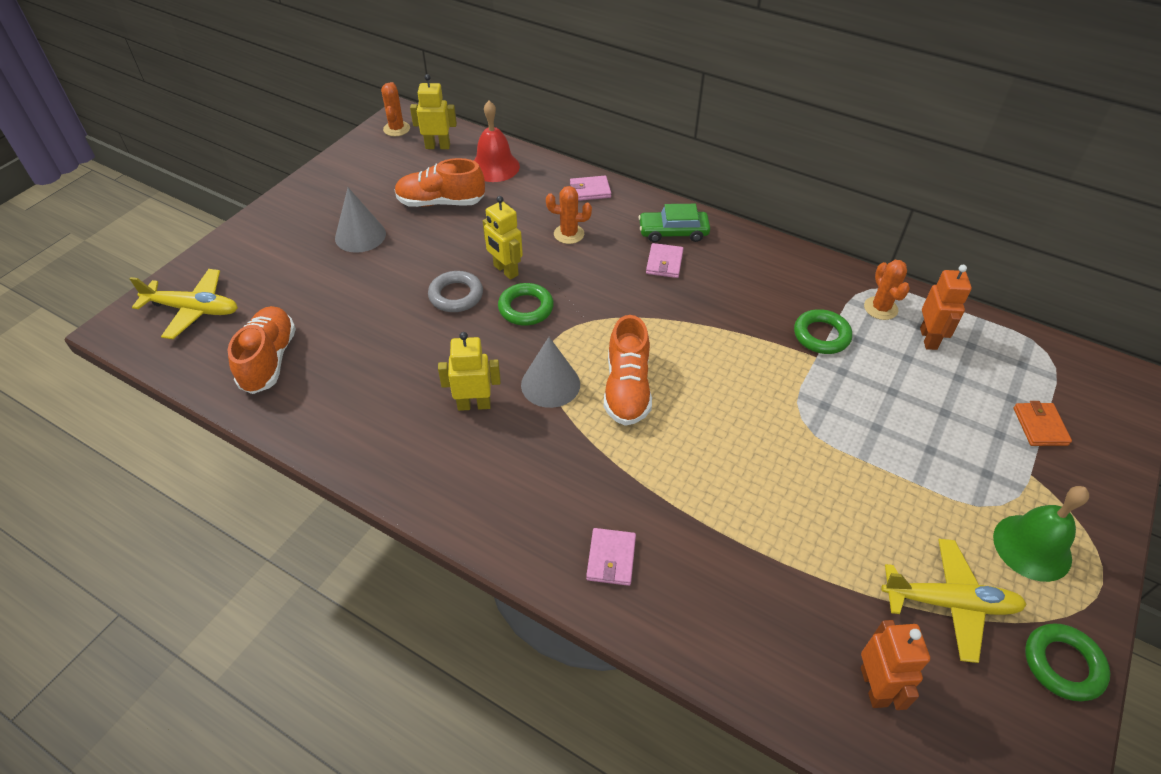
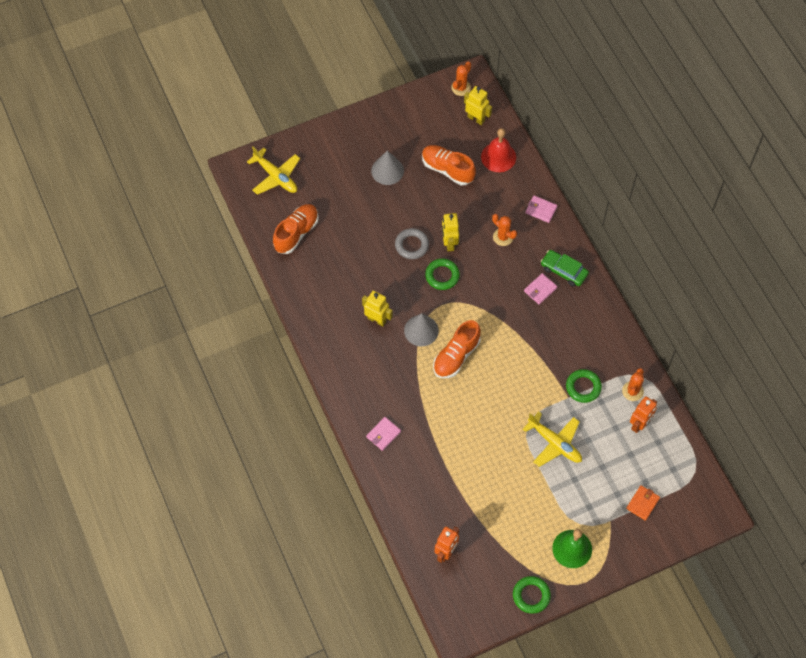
camera: 35 degrees right, 15 degrees up
yellow plane [881,539,1027,663] -> yellow plane moved to [523,412,582,467]

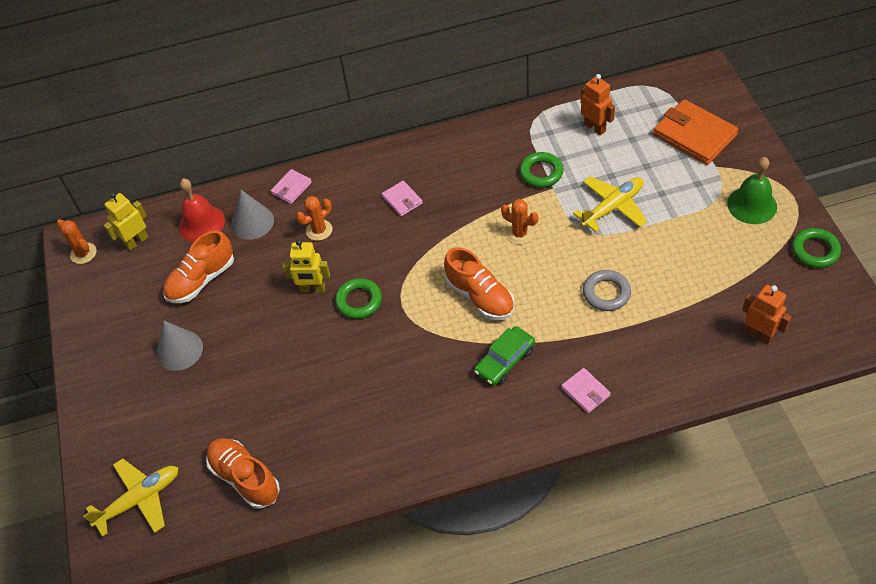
camera: 75 degrees left, 10 degrees down
yellow robot [362,291,393,327] -> none
grey ring [395,228,429,259] -> grey ring moved to [583,270,631,311]
grey cone [404,313,439,346] -> grey cone moved to [231,190,274,240]
green car [541,250,589,287] -> green car moved to [474,326,535,386]
orange cactus [622,368,644,401] -> orange cactus moved to [501,199,538,245]
orange wallet [626,485,660,521] -> orange wallet [653,99,738,165], size x1.96

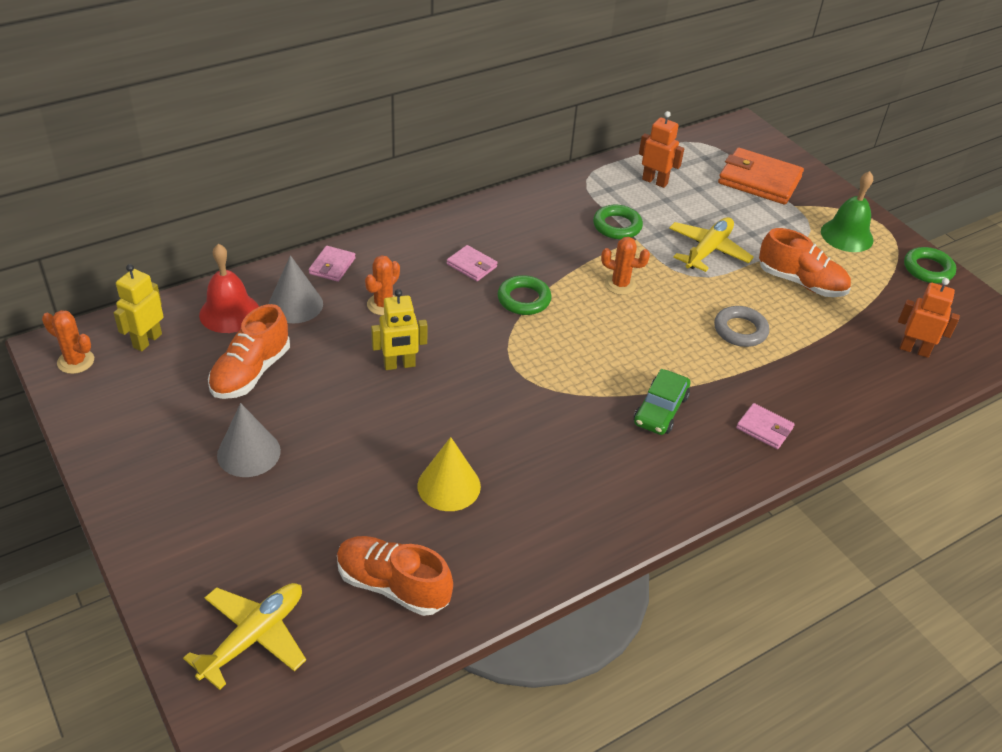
camera: 25 degrees left, 10 degrees down
green ring [335,278,382,319] -> green ring moved to [498,275,552,315]
orange shoe [444,247,514,320] -> orange shoe moved to [759,228,851,297]
none -> yellow cone [417,437,481,511]

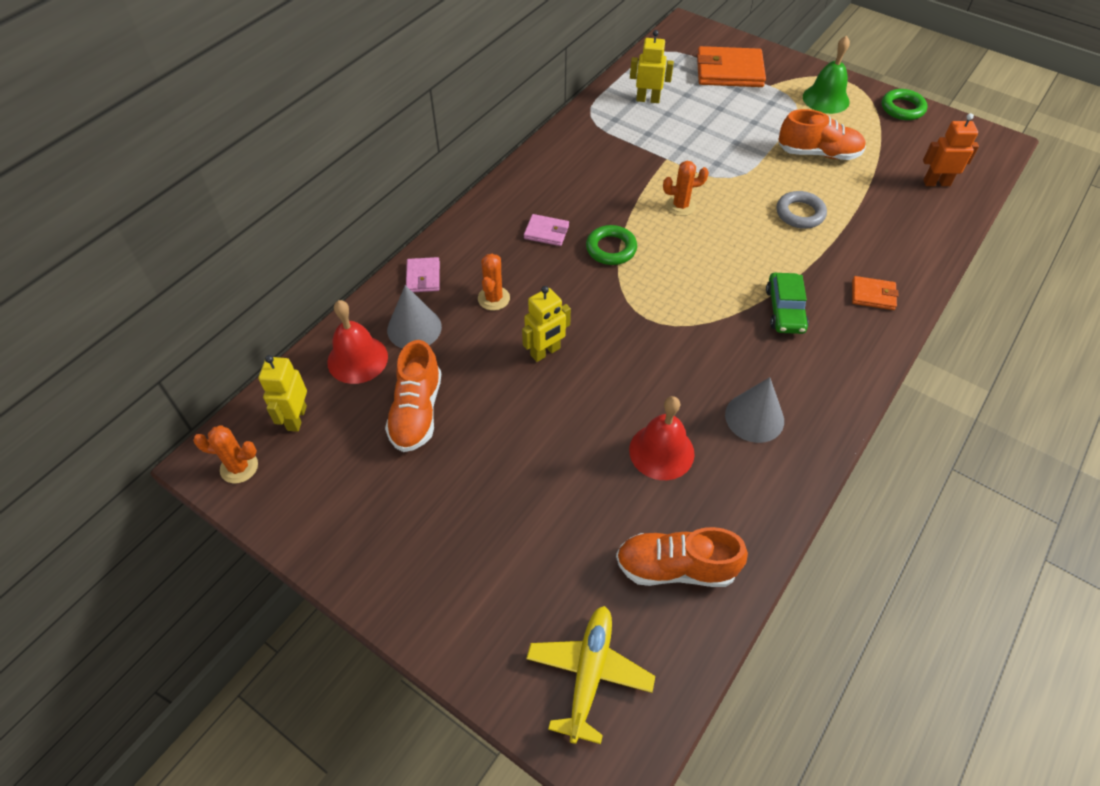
camera: 20 degrees left, 10 degrees up
grey cone [217,403,281,477] -> grey cone moved to [725,377,784,443]
yellow cone [417,437,481,511] -> red bell [629,396,695,480]
green ring [593,205,643,239] -> none
orange robot [639,111,684,188] -> yellow robot [630,30,674,103]
yellow plane [669,217,754,272] -> none
pink wallet [736,403,795,449] -> orange wallet [852,276,898,310]

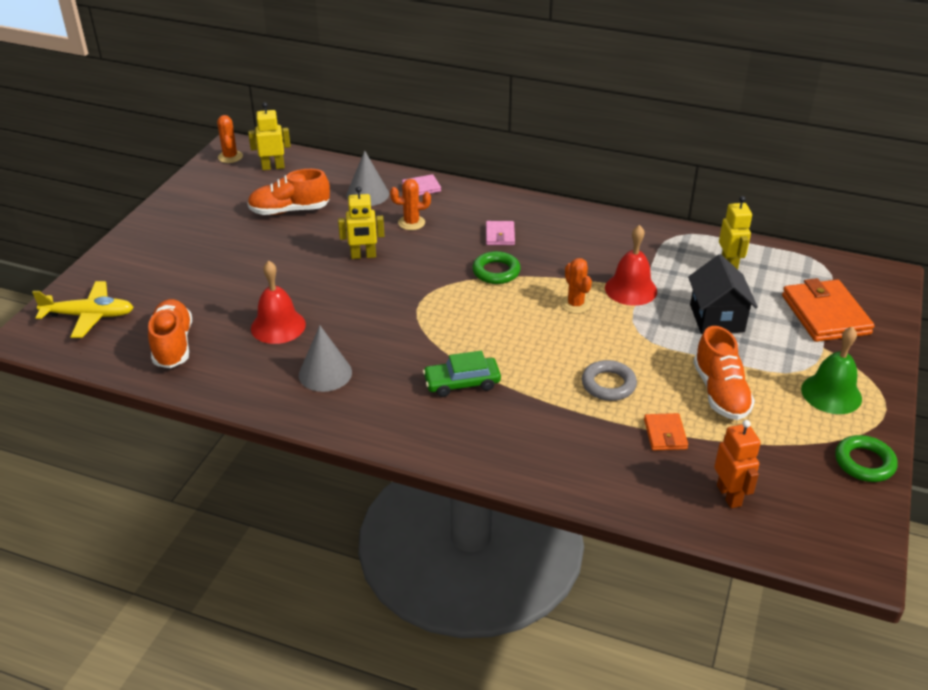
camera: 75 degrees right, 15 degrees down
red bell [327,300,388,384] -> red bell moved to [605,225,657,306]
yellow robot [522,286,571,362] -> yellow robot turned 45 degrees counterclockwise [338,186,384,259]
orange wallet [852,276,898,310] -> orange wallet moved to [644,413,688,450]
none -> black house [688,254,758,334]

